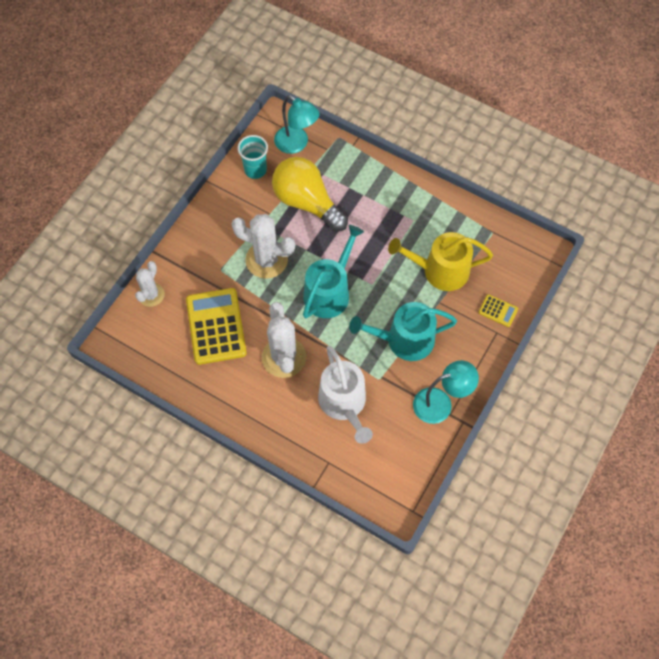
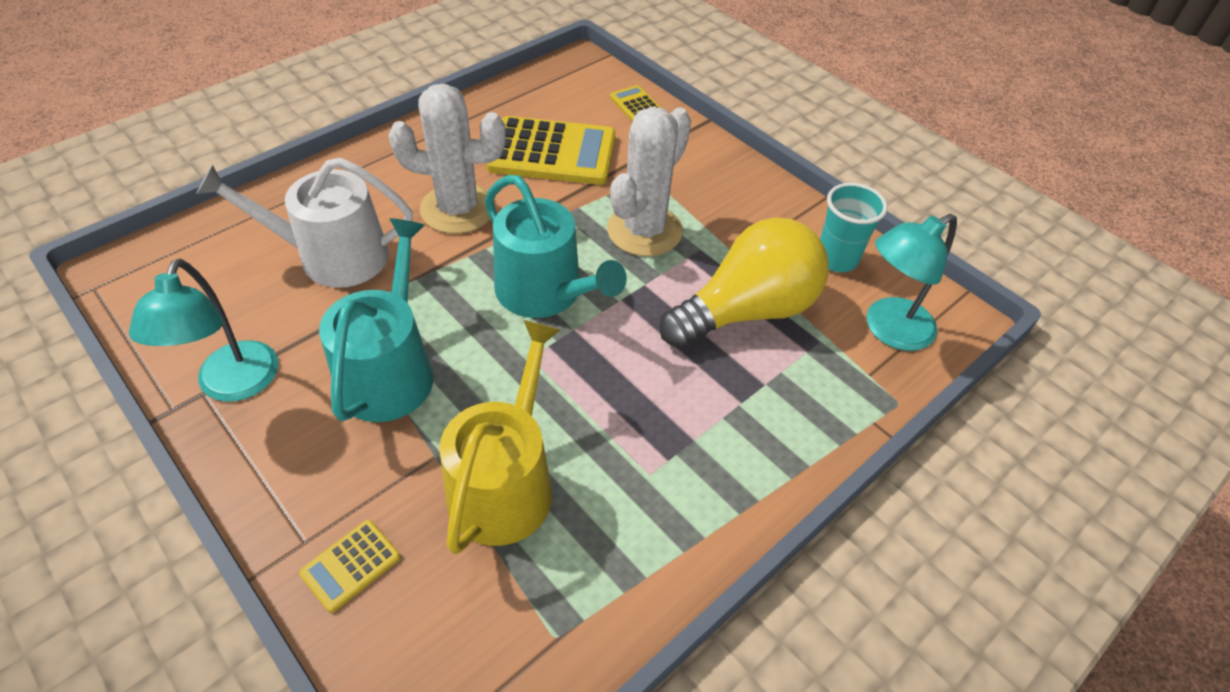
camera: 105 degrees right, 15 degrees down
white cactus [135,261,165,307] -> yellow calculator [610,85,661,122]

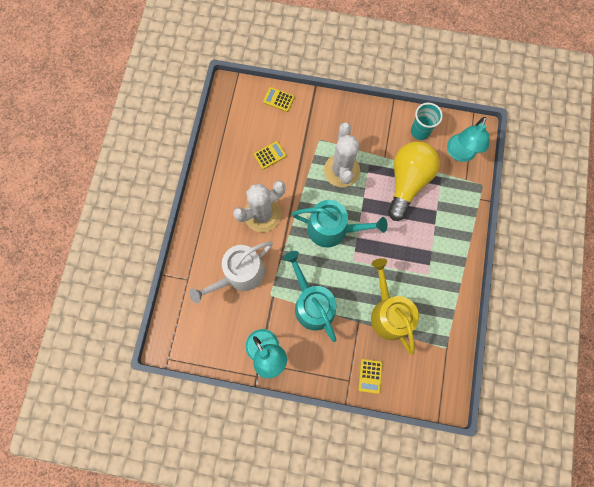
camera: 35 degrees left, 25 degrees up
yellow calculator [486,116,616,185] -> yellow calculator [254,141,287,169], size x0.46

